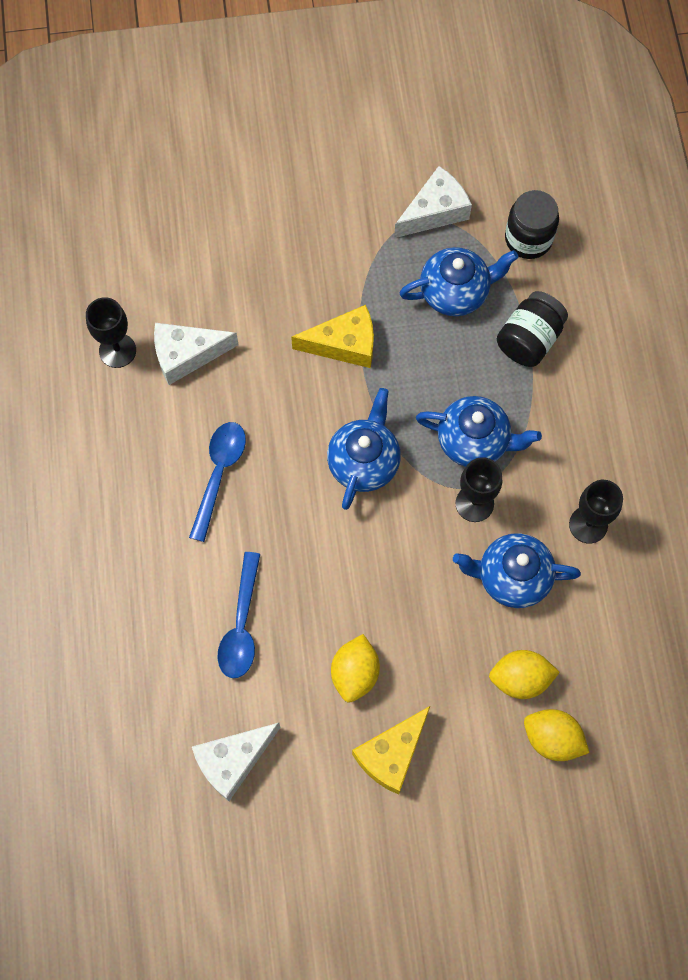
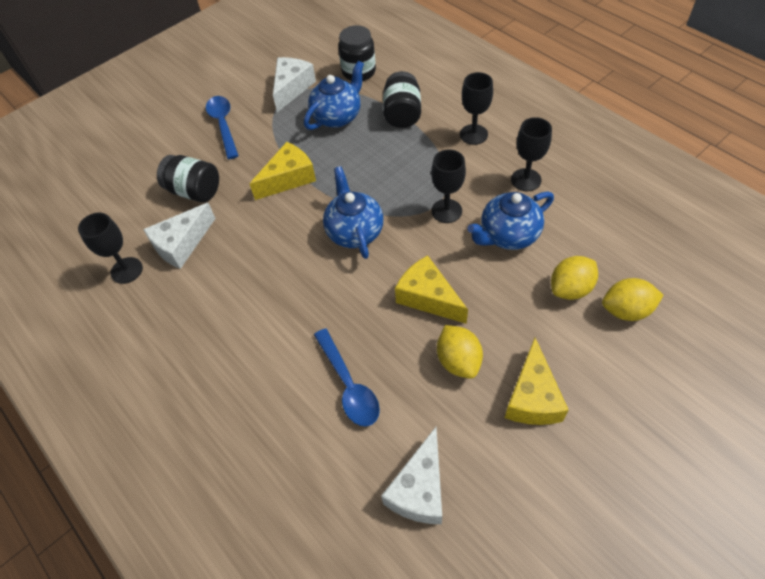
camera: 30 degrees left, 15 degrees down
blue spoon [189,422,246,542] -> blue spoon moved to [206,96,239,159]
blue teapot [416,396,542,467] -> none
none -> black jar [157,155,219,202]
none -> yellow cheese [395,255,468,324]
none -> black goblet [460,72,493,145]

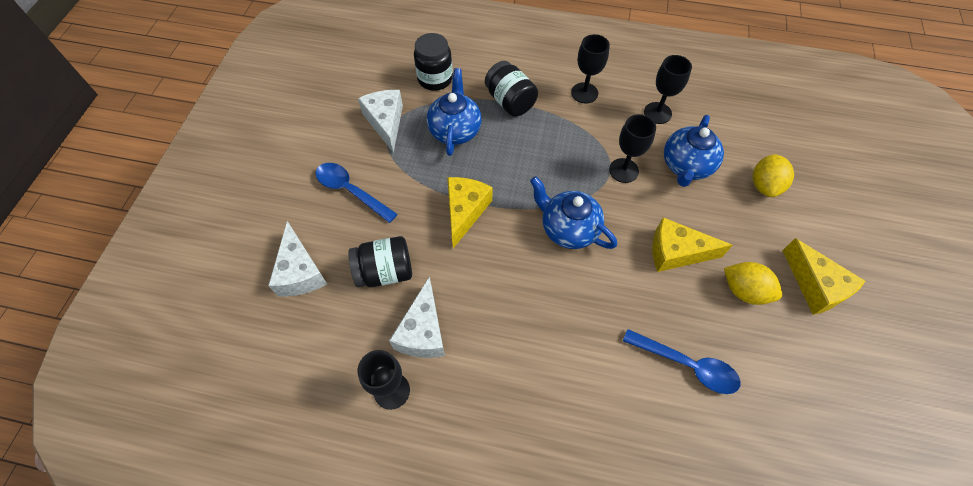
camera: 40 degrees left, 5 degrees up
white cheese [381,427,442,524] -> white cheese moved to [268,221,327,296]
yellow lemon [602,278,664,321] -> none

